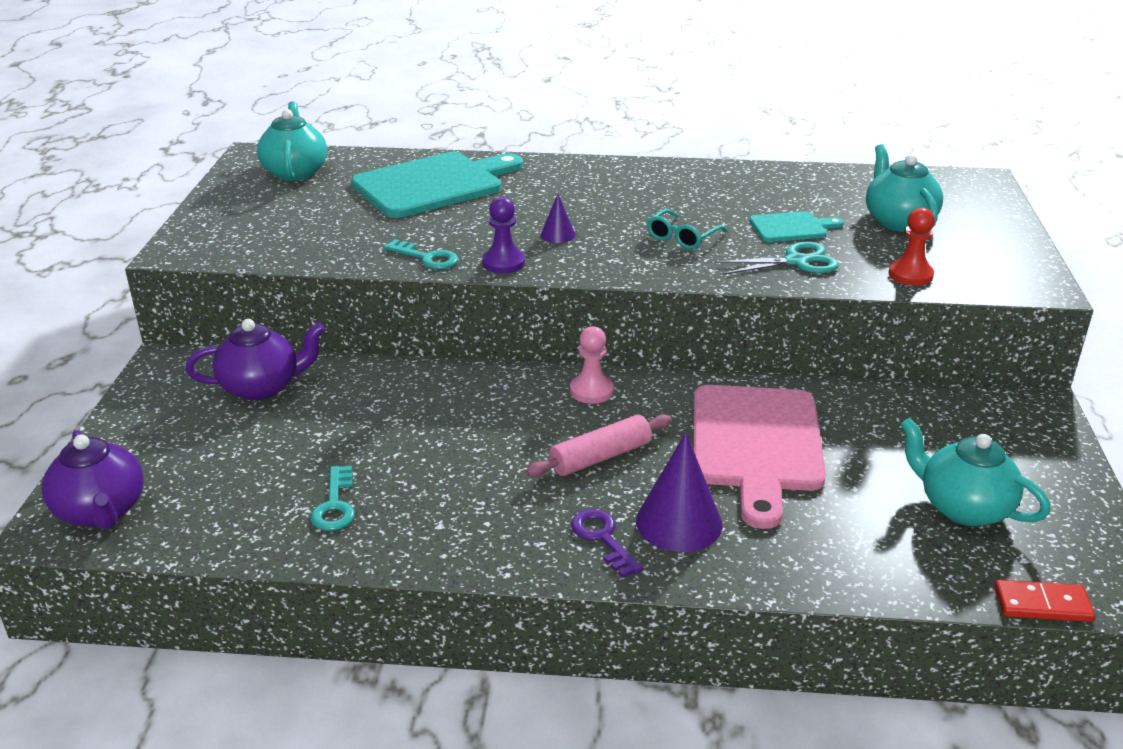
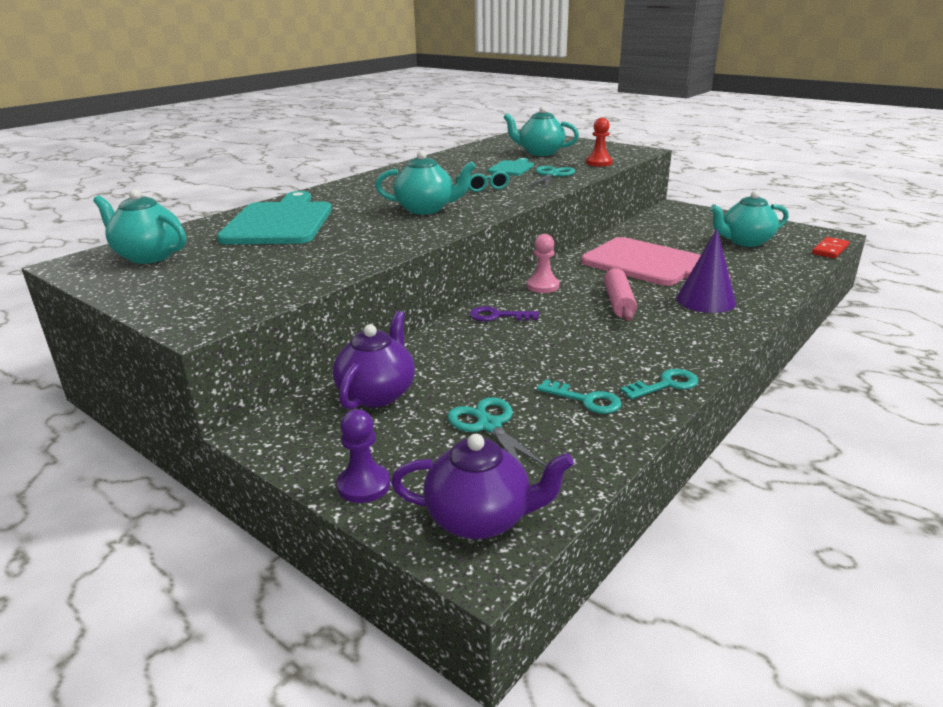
camera: 55 degrees left, 5 degrees down
turquoise key [384,239,458,269] -> turquoise key moved to [620,369,698,399]
purple pawn [482,197,525,274] -> purple pawn moved to [337,409,390,503]
purple cone [541,194,575,243] -> turquoise teapot [375,151,476,214]
purple key [571,509,643,578] -> purple key moved to [470,306,539,321]
none -> turquoise scissors [447,397,547,467]

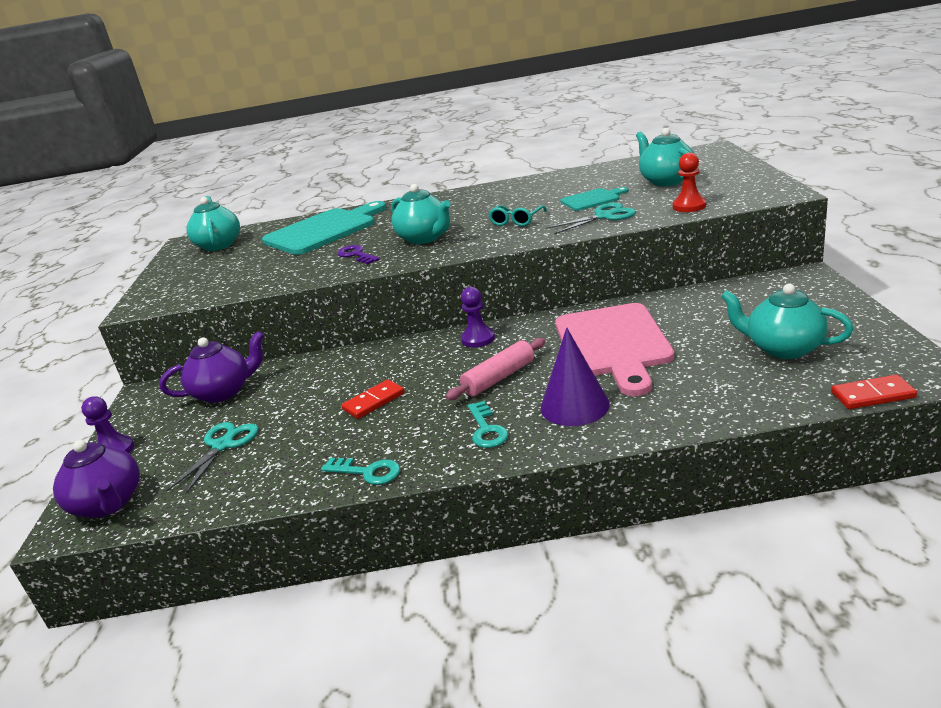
camera: 50 degrees right, 0 degrees up
purple key [470,306,539,321] -> purple key moved to [337,245,380,264]
pink pawn [527,234,559,293] -> purple pawn [461,287,495,347]
turquoise key [537,379,621,414] -> turquoise key moved to [468,401,508,448]
none -> red domino [342,380,405,419]

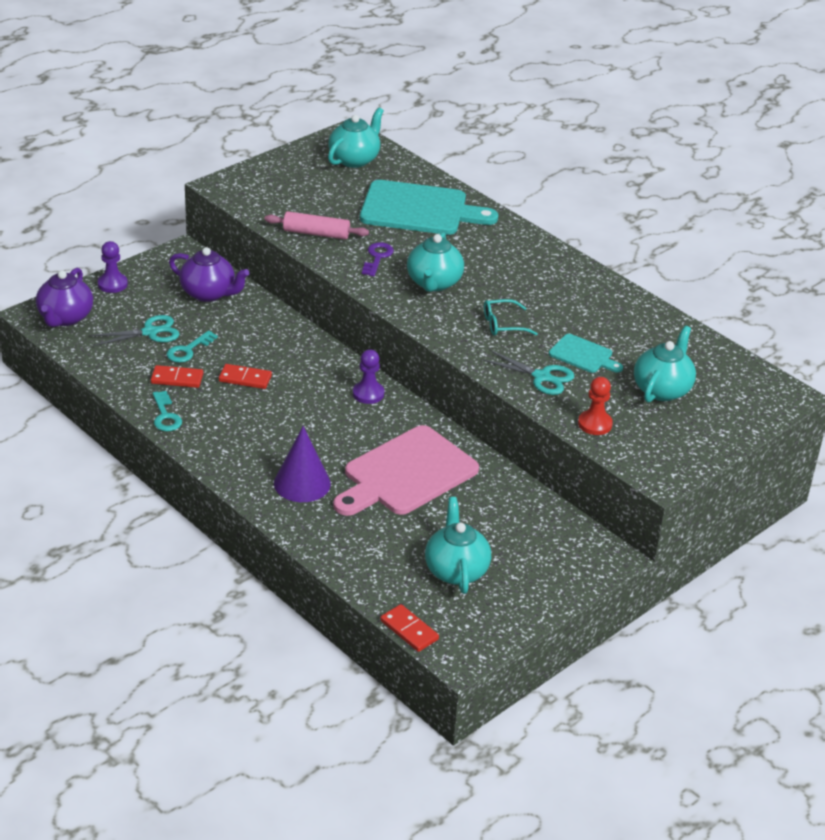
camera: 45 degrees right, 10 degrees up
pink rolling pin [445,338,545,400] -> pink rolling pin moved to [264,211,369,240]
turquoise key [468,401,508,448] -> turquoise key moved to [167,331,218,363]
none -> red domino [151,365,203,388]

